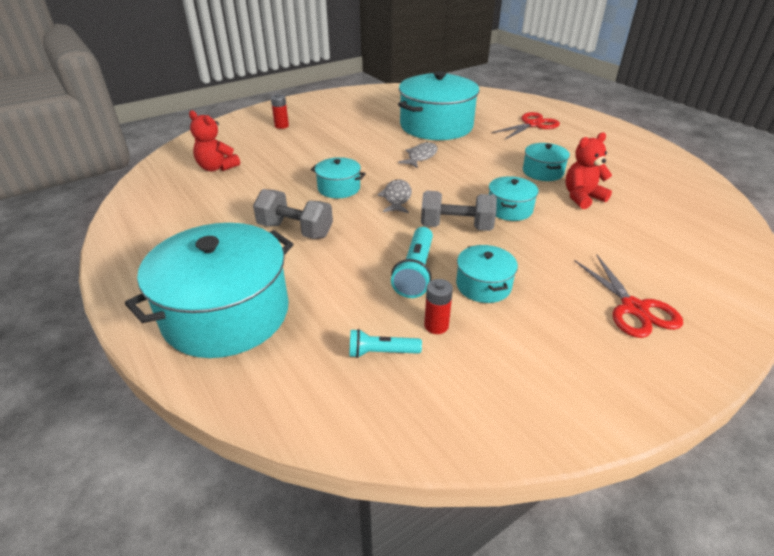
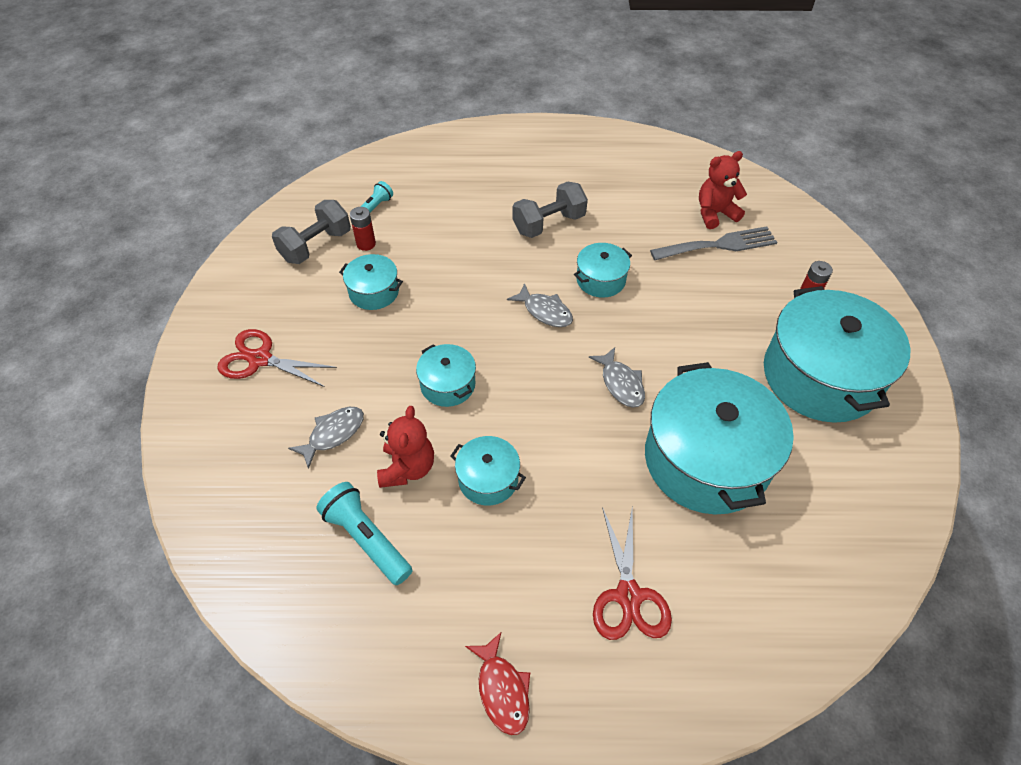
camera: 125 degrees right, 15 degrees up
turquoise pot [125,223,293,358] -> turquoise pot moved to [764,286,910,423]
turquoise flashlight [391,227,433,298] -> turquoise flashlight moved to [316,482,412,585]
grey dumbbell [421,191,497,231] -> grey dumbbell moved to [272,200,351,264]
none -> grey fish [288,407,364,469]
none -> red fish [465,632,530,735]
none -> grey fork [650,226,777,260]

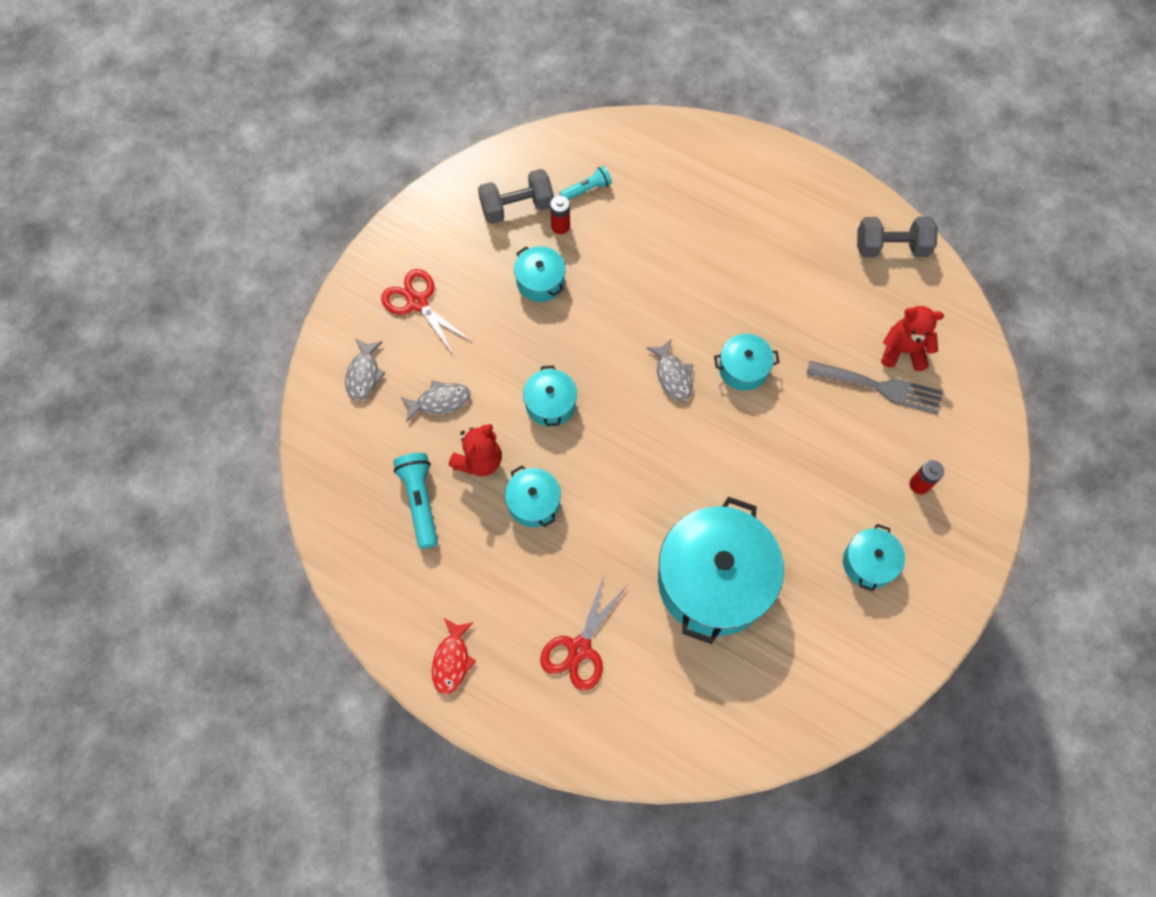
camera: 30 degrees right, 15 degrees up
grey dumbbell [513,182,588,238] -> grey dumbbell moved to [857,216,938,258]
grey fish [589,347,645,408] -> grey fish moved to [345,339,385,401]
turquoise pot [764,286,910,423] -> turquoise pot [843,524,905,591], size x0.47

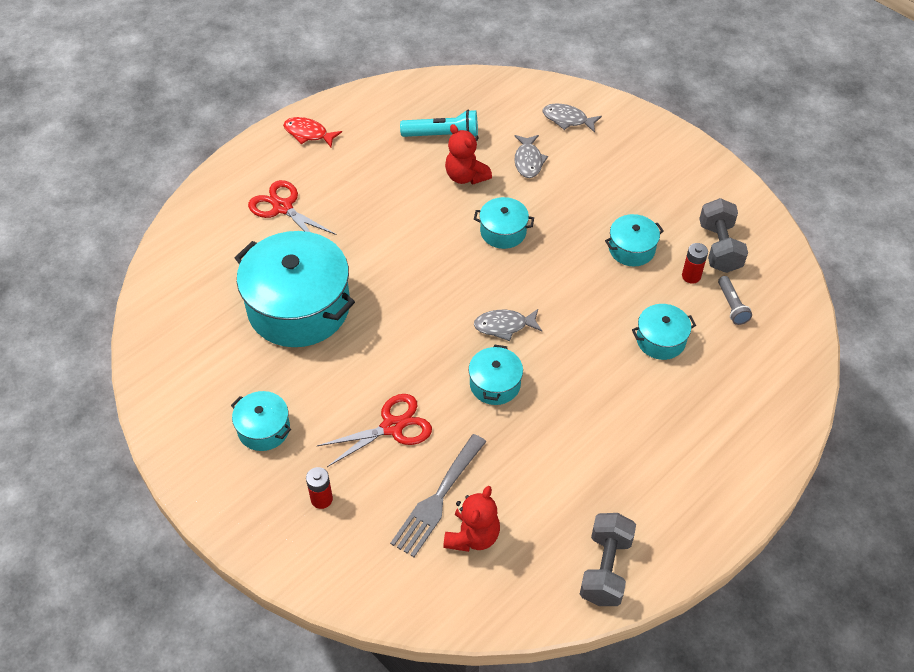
camera: 105 degrees right, 15 degrees down
red scissors [381,269,472,356] -> red scissors moved to [317,394,432,467]
turquoise pot [505,466,561,527] -> turquoise pot moved to [632,304,696,360]
turquoise flashlight [560,166,612,200] -> grey flashlight [718,276,752,325]

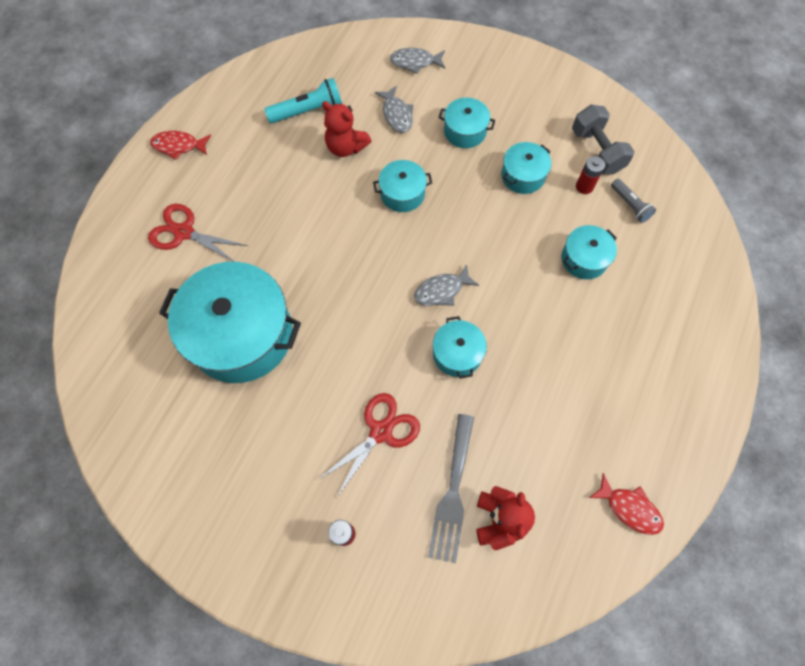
camera: 20 degrees left, 15 degrees up
turquoise pot [231,391,291,451] -> turquoise pot moved to [439,98,495,148]
grey dumbbell [580,513,636,606] -> red fish [589,473,664,535]

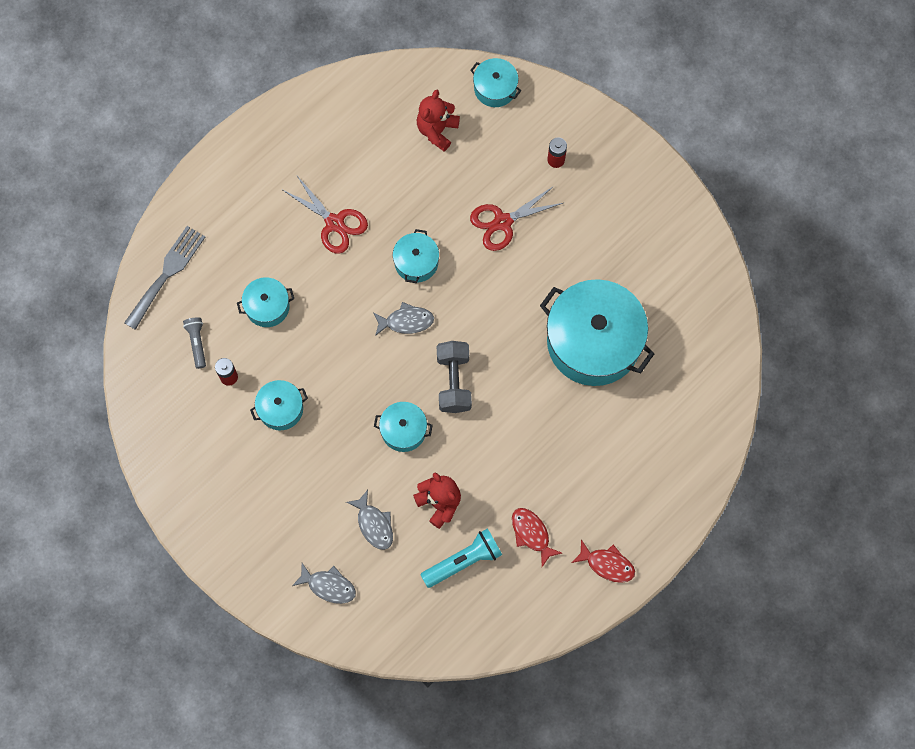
camera: 160 degrees left, 5 degrees up
red scissors [148,204,248,262] -> red scissors moved to [283,176,368,254]
turquoise flashlight [264,78,342,123] -> turquoise flashlight turned 150 degrees clockwise [420,528,502,588]
grey fish [375,86,414,133] -> grey fish turned 150 degrees clockwise [346,490,393,550]
grey fork [428,414,474,563] -> grey fork moved to [124,226,205,330]
turquoise pot [439,98,495,148] -> turquoise pot moved to [470,58,521,107]
grey dumbbell [572,105,635,175] -> grey dumbbell moved to [437,341,472,413]
red fish [589,473,664,535] -> red fish moved to [512,508,562,567]

